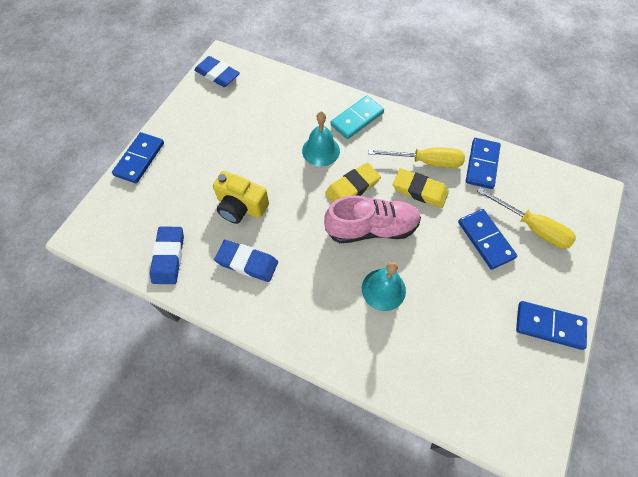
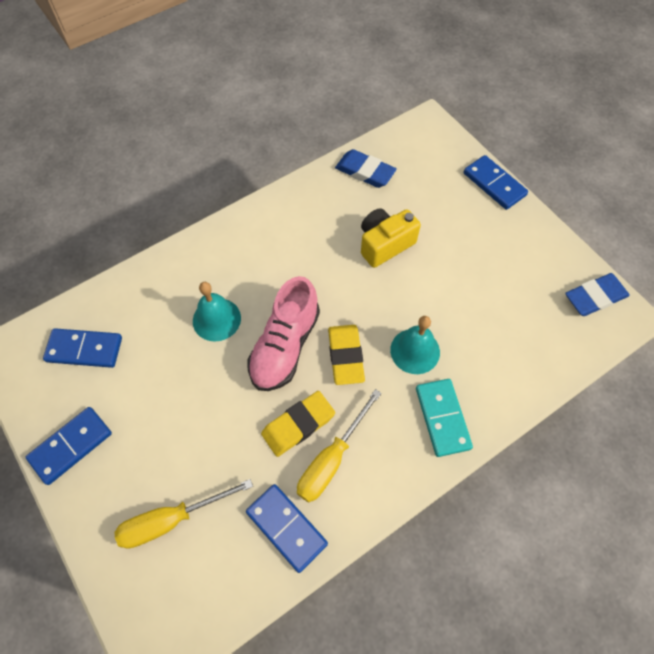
camera: 120 degrees right, 0 degrees up
blue eraser [214,240,278,282] -> none
blue domino [458,209,517,270] -> blue domino moved to [43,328,122,368]

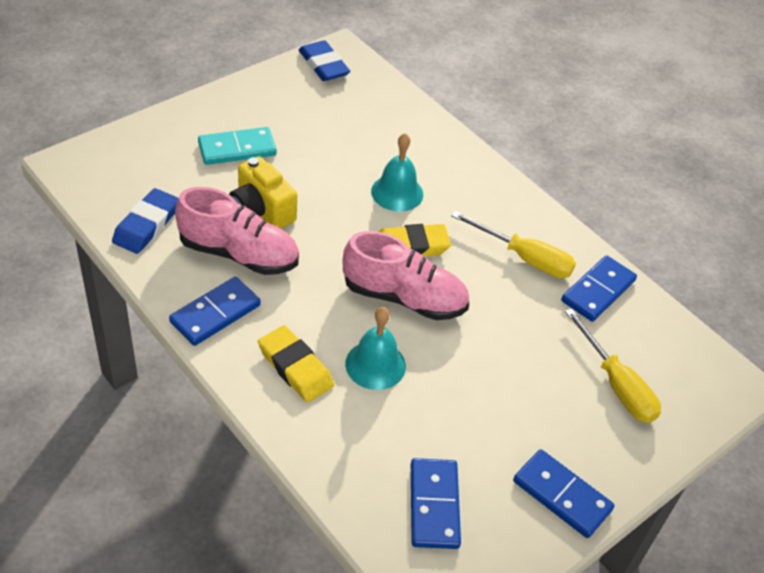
camera: 100 degrees left, 15 degrees down
yellow eraser [261,391,335,457] -> yellow eraser moved to [258,325,334,403]
turquoise domino [416,379,473,457] -> turquoise domino moved to [198,127,276,165]
blue domino [464,155,528,210] -> blue domino moved to [169,277,261,346]
none -> pink shoe [175,187,299,275]

